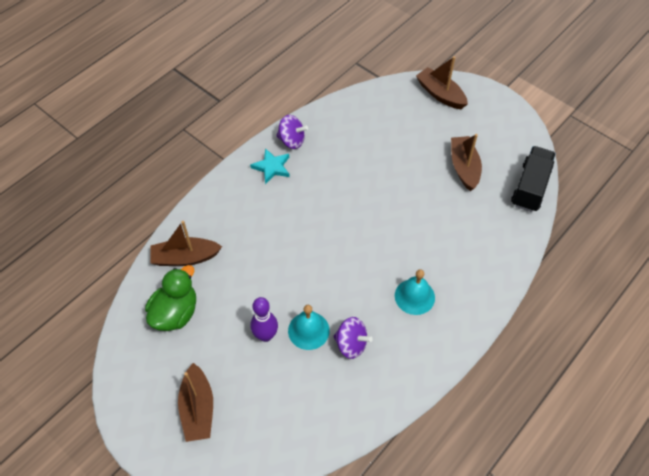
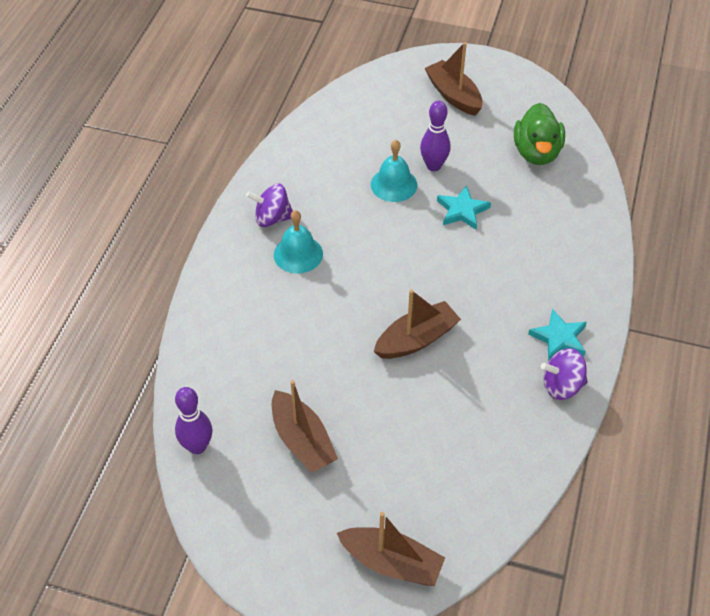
camera: 155 degrees right, 5 degrees down
brown boat [150,221,222,266] -> brown boat moved to [374,290,461,359]
purple spinning top [333,317,372,359] -> purple spinning top moved to [246,183,293,227]
black truck [511,146,556,212] -> purple bowling pin [175,387,212,454]
none -> turquoise star [437,185,491,230]

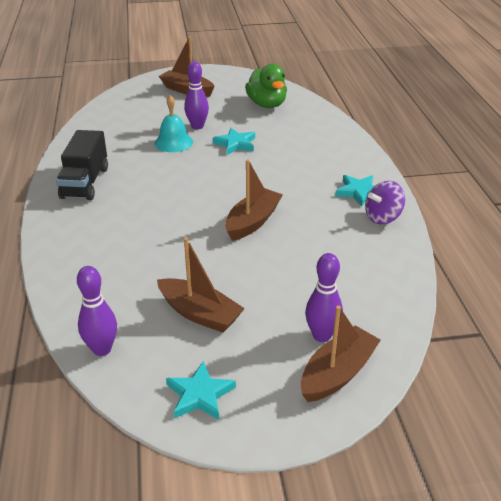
camera: 25 degrees left, 15 degrees down
purple spinning top [246,183,293,227] -> black truck [56,130,108,200]
turquoise bell [274,210,323,274] -> none
brown boat [337,512,445,586] -> brown boat turned 45 degrees counterclockwise [301,306,381,402]
none -> turquoise star [166,361,236,420]
none -> purple bowling pin [305,253,343,342]

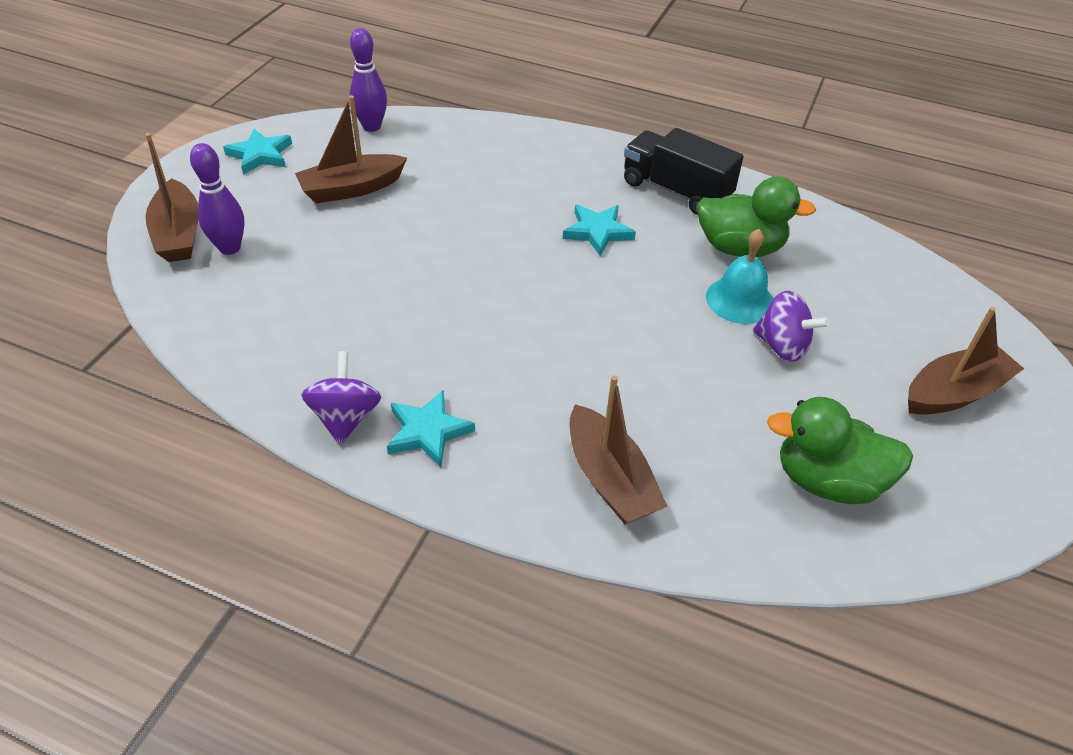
camera: 120 degrees right, 10 degrees up
purple bowling pin [184,61,209,129] -> purple spinning top [753,291,830,362]
turquoise star [213,128,255,155] -> turquoise star moved to [563,205,636,256]
brown boat [225,159,283,241] -> brown boat moved to [570,375,667,524]
none -> green duck [697,176,817,257]

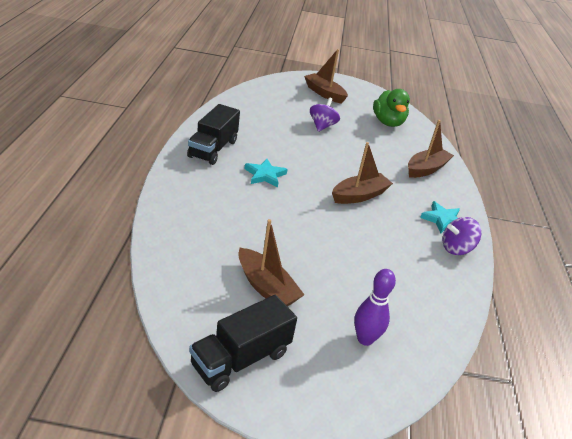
camera: 110 degrees left, 10 degrees down
brown boat [145,133,198,262] -> brown boat moved to [332,142,393,204]
turquoise star [223,129,292,175] -> black truck [189,295,297,392]
purple bowling pin [350,28,387,132] -> none
green duck [697,176,817,257] -> none
turquoise bell [706,229,773,324] -> none

